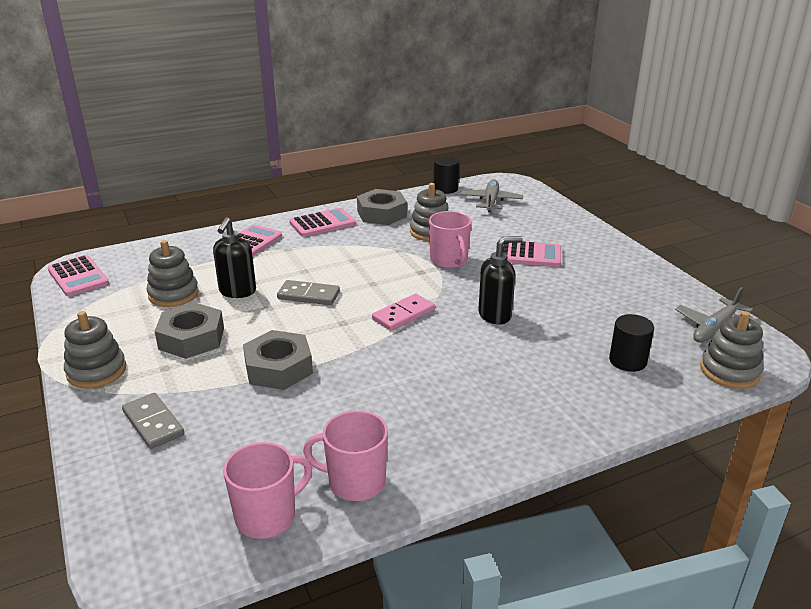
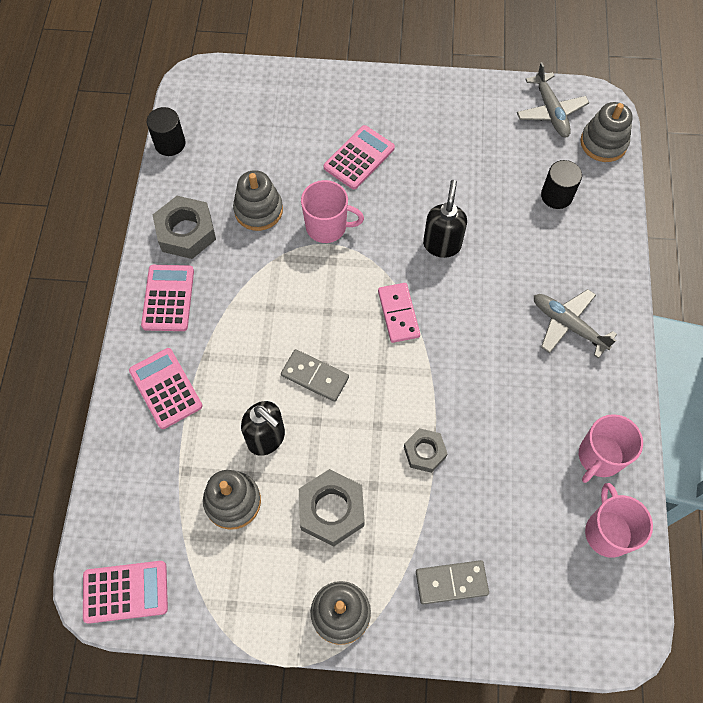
camera: 60 degrees left, 35 degrees up
grey nut [243,330,313,390] -> grey nut [404,428,448,473], size x0.62
grey domino [277,280,340,305] -> grey domino turned 75 degrees clockwise [281,349,349,402]
grey plane [460,179,523,212] -> grey plane moved to [534,289,617,359]

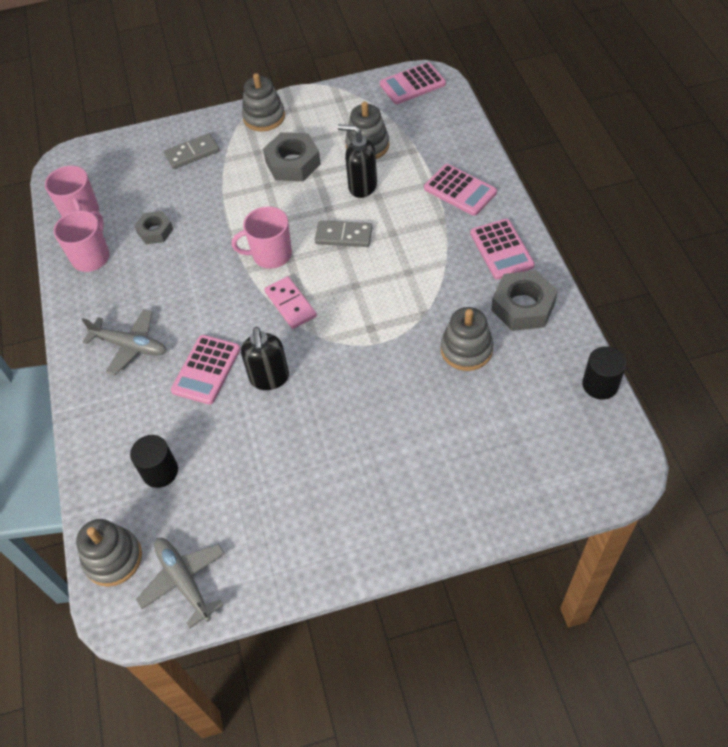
camera: 165 degrees right, 10 degrees down
pink mug [301,180,364,243] -> pink mug moved to [232,206,292,269]
pink calculator [324,125,395,189] -> pink calculator moved to [171,335,240,405]
grey nut [404,428,448,473] -> grey nut moved to [134,211,173,244]

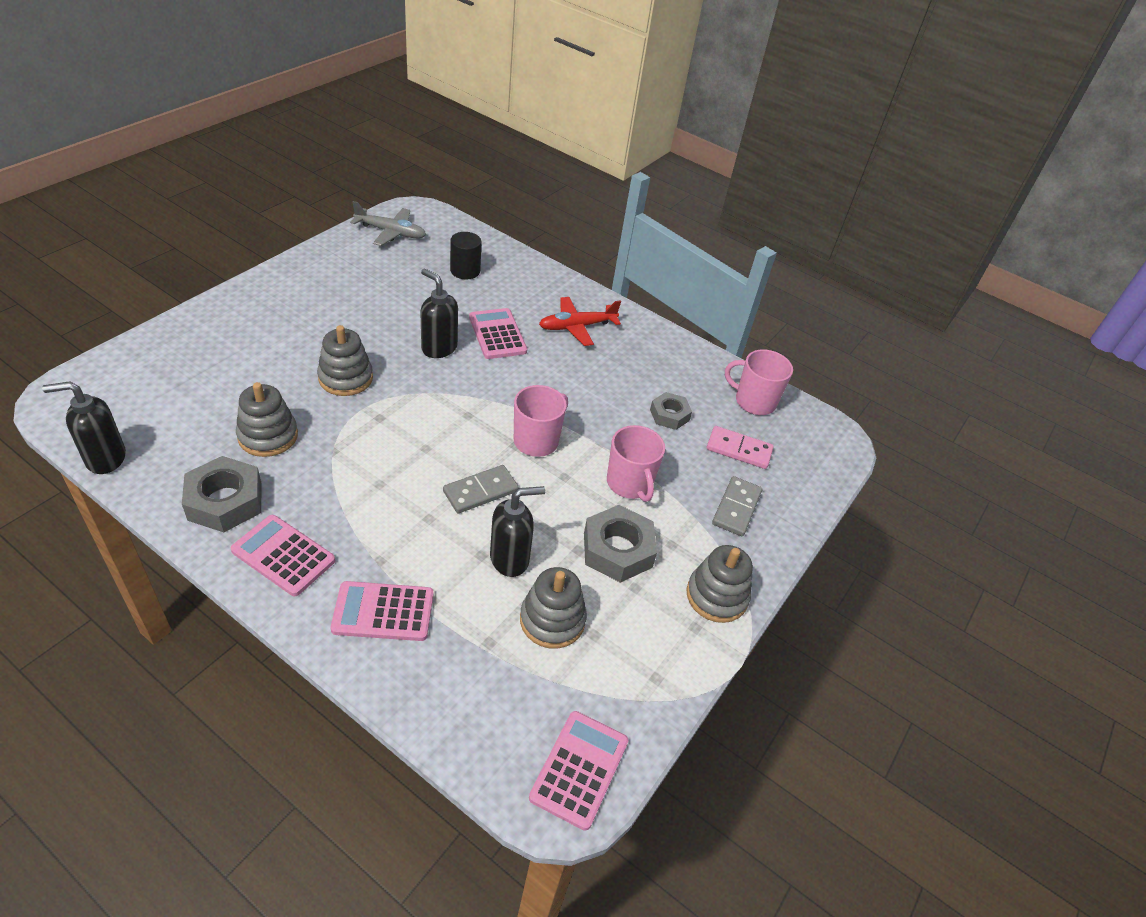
camera: 130 degrees right, 10 degrees down
pink mug [54,211,110,272] -> pink mug moved to [607,425,665,502]
grey stacking toy [76,519,142,587] -> grey stacking toy moved to [317,325,373,396]
grey plane [82,309,166,376] -> red plane [539,297,621,346]
pink domino [264,276,317,329] -> pink domino moved to [707,426,774,469]
black cylinder [582,346,626,400] -> black soap dispenser [42,381,126,474]

